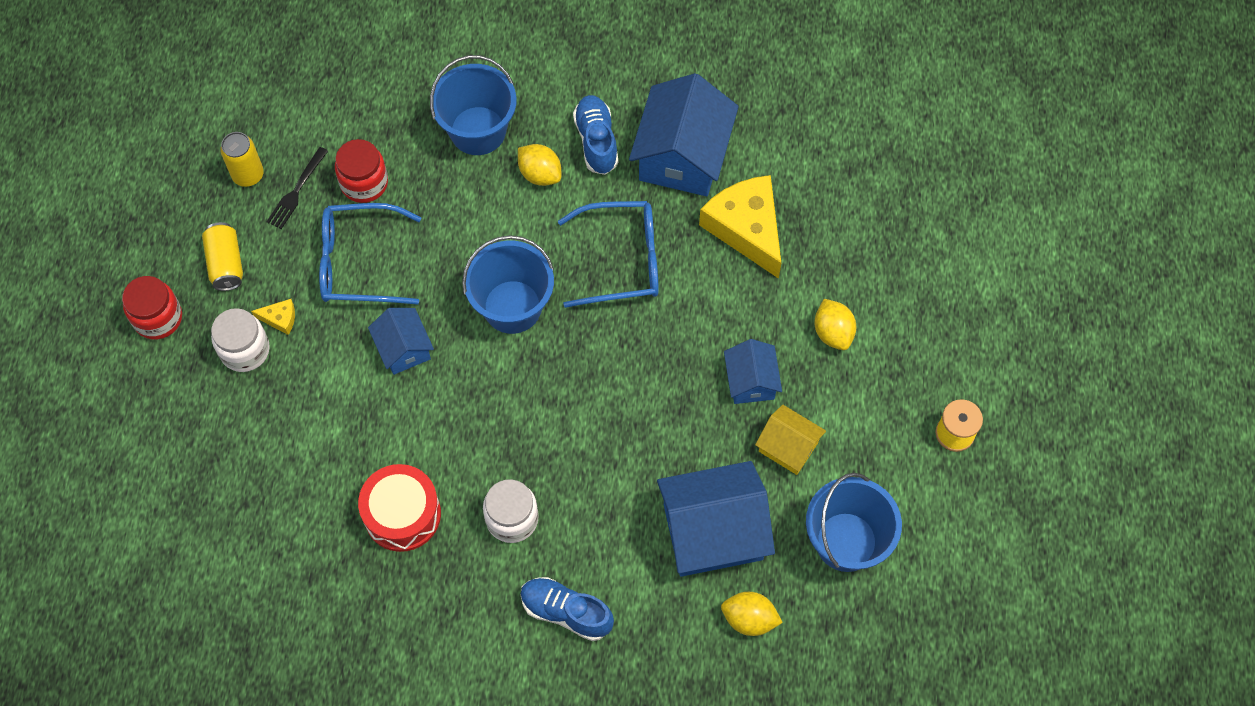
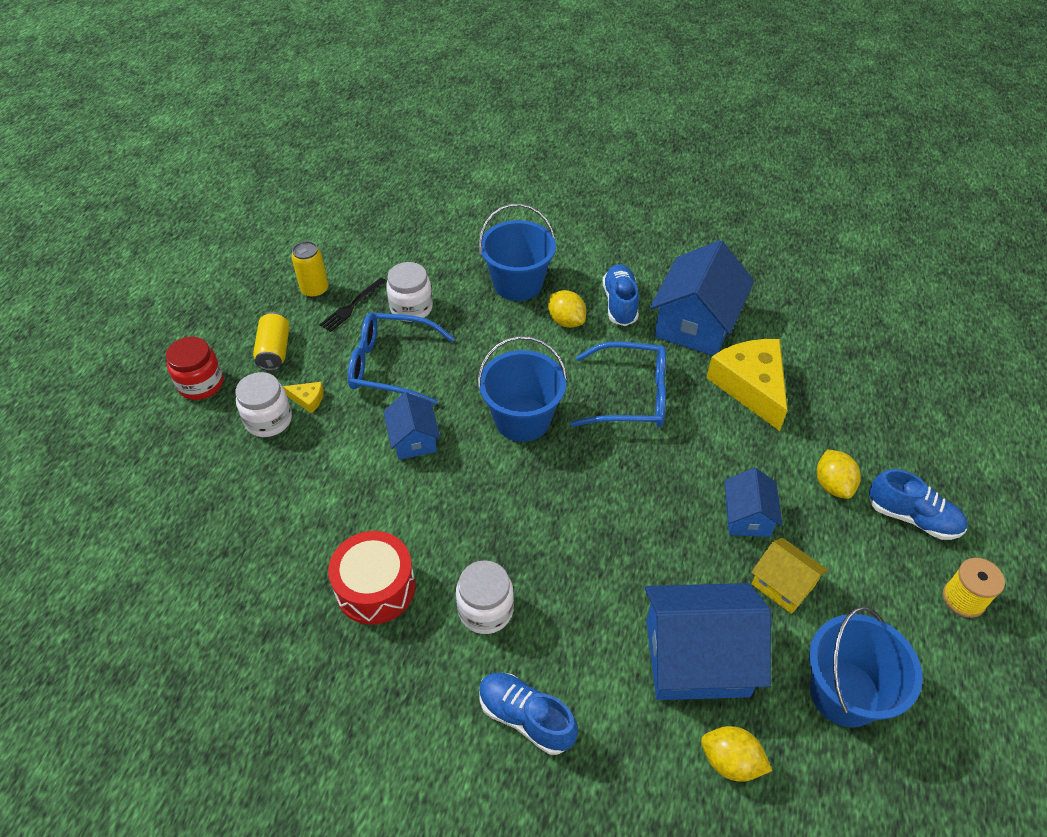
camera: 10 degrees right, 15 degrees down
red jar [335,139,388,203] -> white jar [386,262,433,322]
none -> blue shoe [868,469,967,540]

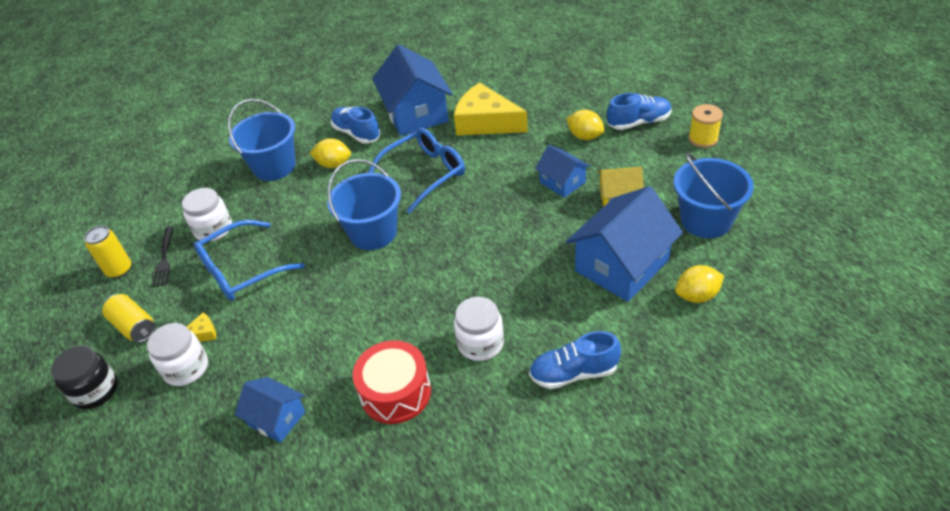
camera: 40 degrees left, 5 degrees down
red jar [166,337,223,400] -> black jar [51,346,118,409]
blue house [383,392,441,460] -> blue house moved to [235,377,305,443]

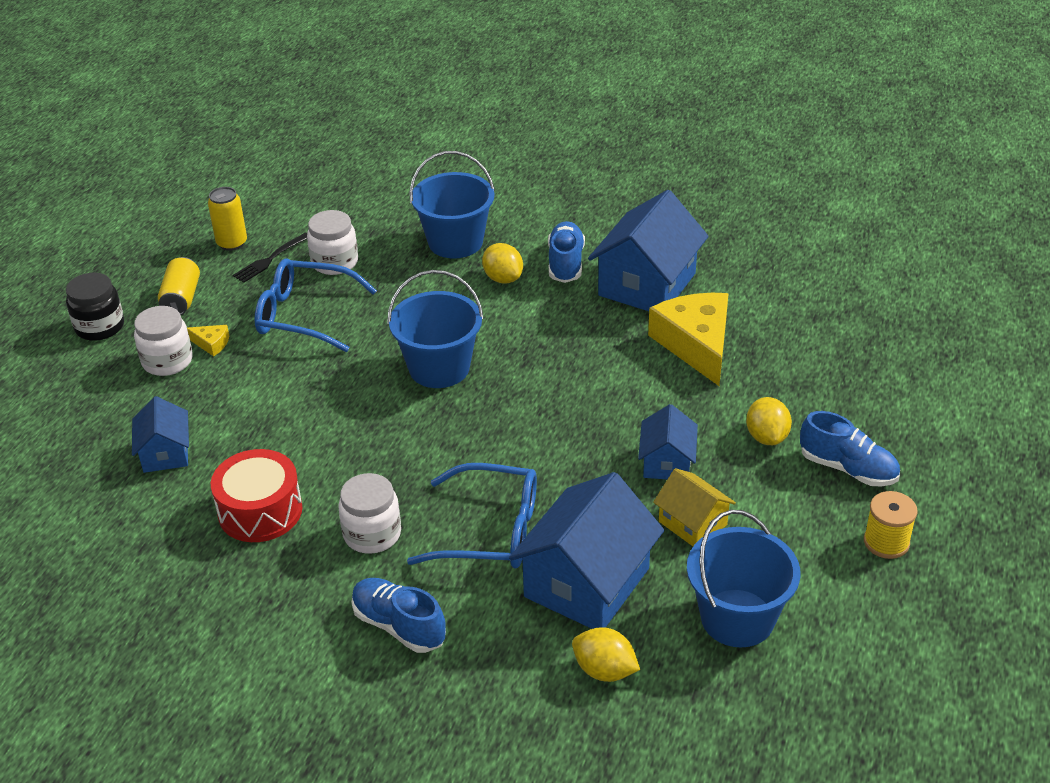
camera: 45 degrees right, 5 degrees down
blue glasses [368,128,465,213] -> blue glasses moved to [407,463,537,569]
blue house [566,186,683,302] -> blue house turned 60 degrees counterclockwise [509,472,664,629]

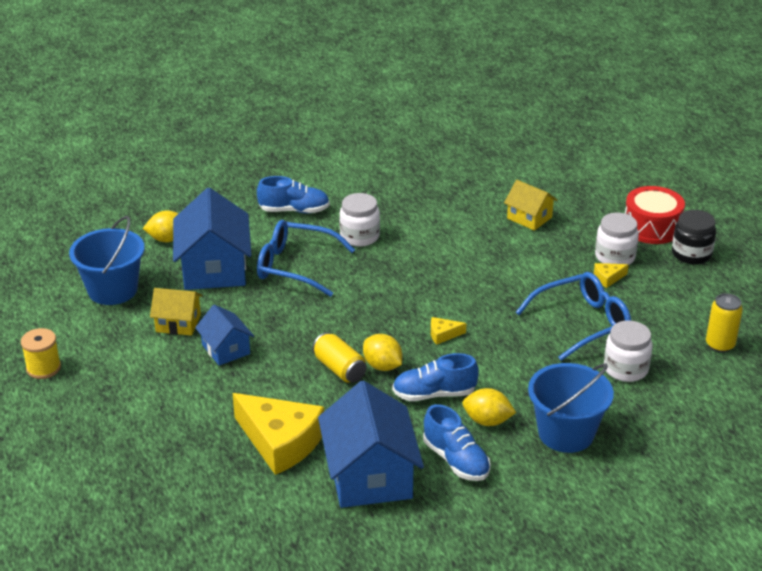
camera: 140 degrees right, 5 degrees down
blue house [132,396,189,473] -> yellow house [504,180,558,231]
yellow can [158,257,200,315] -> yellow can moved to [312,332,367,383]
red drum [211,449,302,542] -> red drum moved to [625,186,685,244]
black fork [233,232,307,283] -> none
blue bucket [387,270,484,388] -> yellow cheese [431,317,466,345]
blue glasses [407,463,537,569] -> blue glasses turned 45 degrees clockwise [257,220,355,297]
yellow lemon [746,397,792,445] -> yellow lemon moved to [363,334,402,371]
blue shoe [800,411,900,487] -> blue shoe moved to [392,353,479,401]

